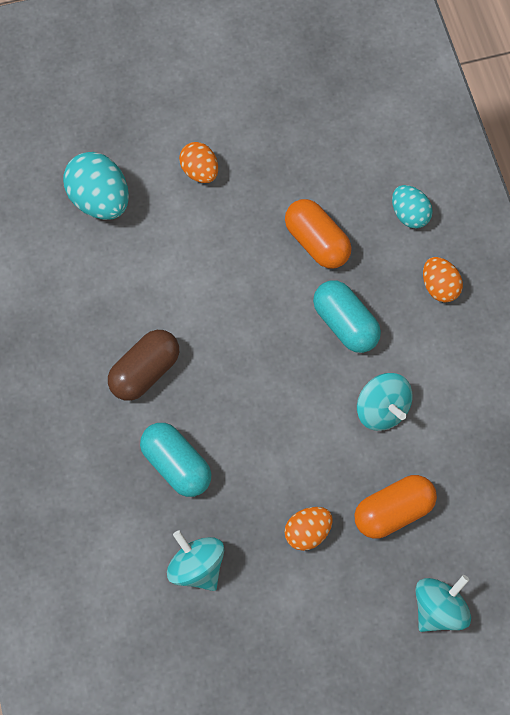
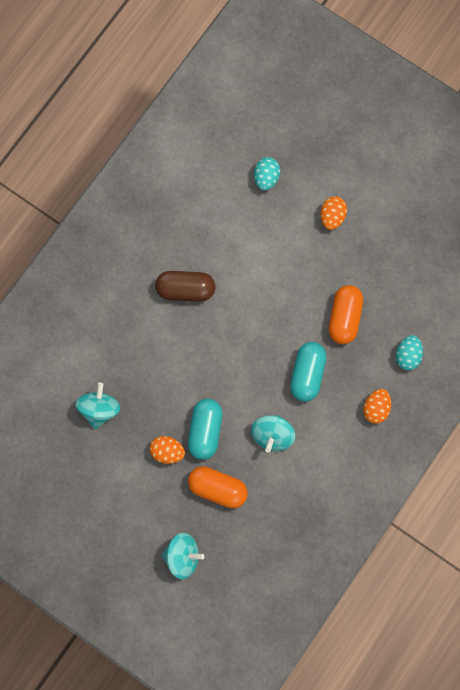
camera: 50 degrees right, 10 degrees up
turquoise egg [63,152,129,220] -> turquoise egg [254,157,280,191], size x0.61
turquoise capsule [140,423,211,497] -> turquoise capsule moved to [188,399,222,460]

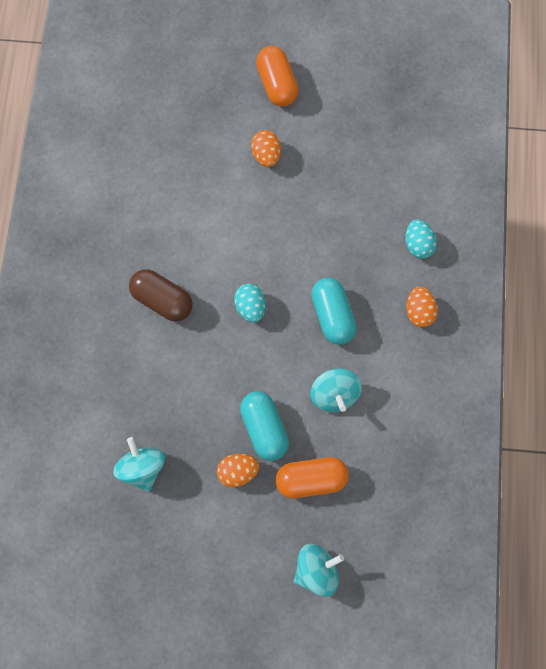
camera: 30 degrees left, 5 degrees down
brown capsule [155,271,216,302] -> brown capsule turned 60 degrees clockwise [129,269,193,322]
turquoise egg [254,157,280,191] -> turquoise egg moved to [234,284,266,323]
orange capsule [328,285,363,344] -> orange capsule moved to [256,46,298,107]

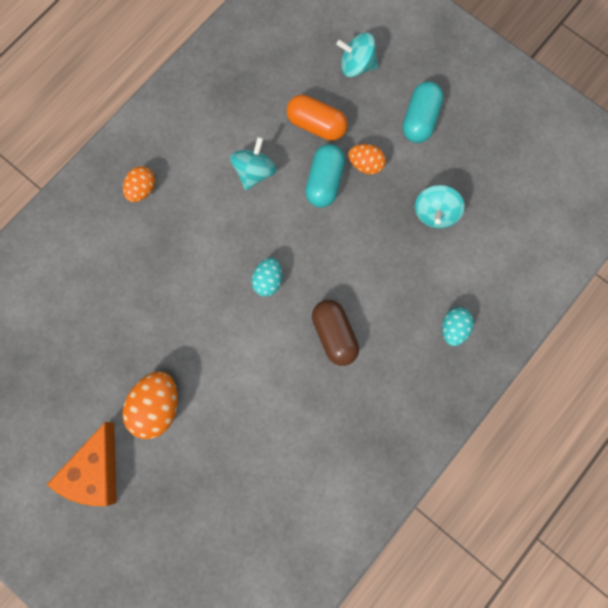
camera: 145 degrees left, 5 degrees up
orange egg [251,130,281,167] -> orange egg [122,371,178,439], size x1.63
orange capsule [256,46,298,107] -> orange cheese [47,422,117,506]
turquoise capsule [311,278,356,345] -> turquoise capsule moved to [403,81,444,143]
turquoise egg [406,219,437,259] -> turquoise egg moved to [442,307,474,346]

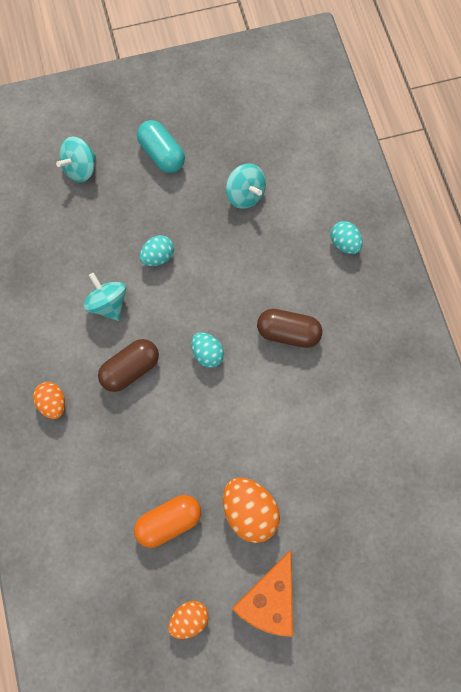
camera: 55 degrees left, 5 degrees down
orange cheese [47,422,117,506] -> orange cheese turned 60 degrees clockwise [232,550,293,637]
orange capsule [287,95,348,141] -> orange capsule moved to [134,495,201,548]
turquoise capsule [305,144,345,208] -> turquoise egg [139,235,174,266]
orange egg [348,144,386,175] -> orange egg moved to [168,601,209,639]
none -> brown capsule [98,339,159,392]

